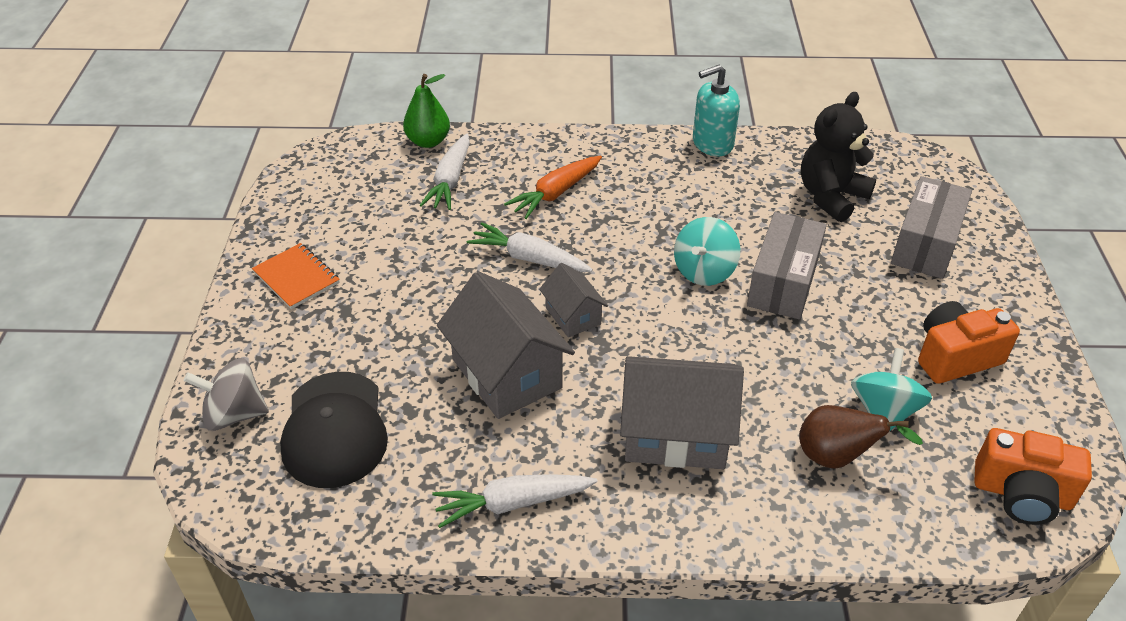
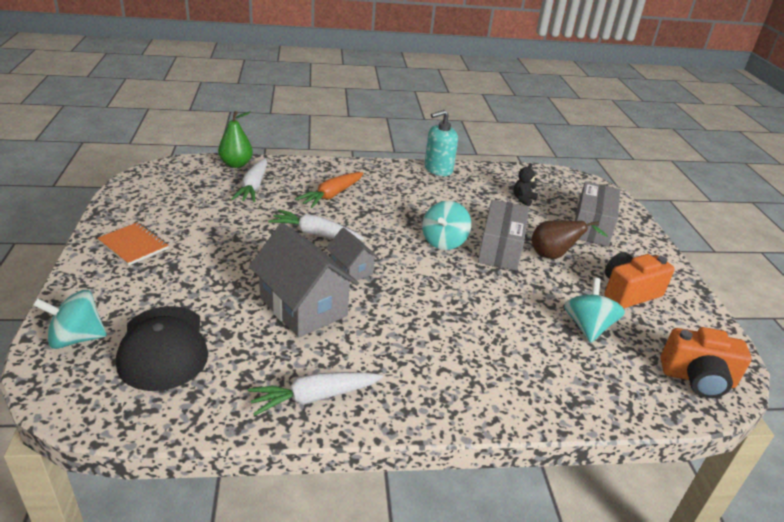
camera: 10 degrees left, 10 degrees down
grey spinning top [184,358,269,431] -> turquoise spinning top [33,290,107,349]
grey house [620,356,744,469] -> none
brown pear [799,405,923,469] -> brown pear moved to [531,220,608,259]
black teddy bear [801,92,877,222] -> black teddy bear [513,163,538,206], size x0.49

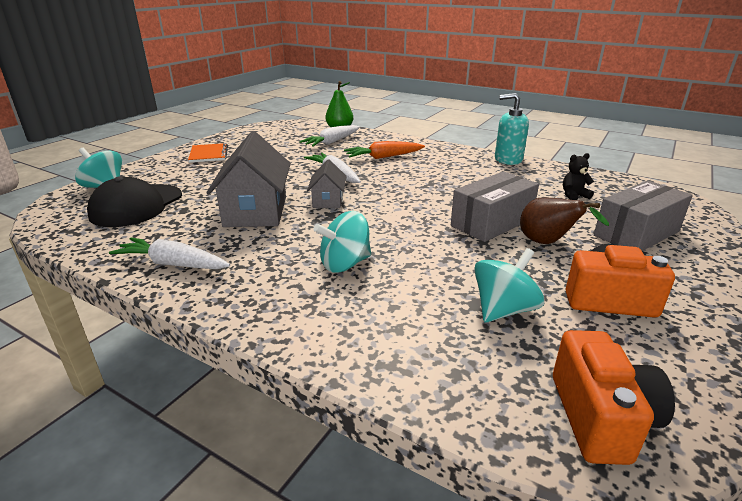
camera: 40 degrees right, 5 degrees down
turquoise spinning top [422,201,471,250] -> turquoise spinning top moved to [313,211,371,273]
orange camera [660,327,752,398] -> orange camera turned 135 degrees counterclockwise [553,330,675,465]

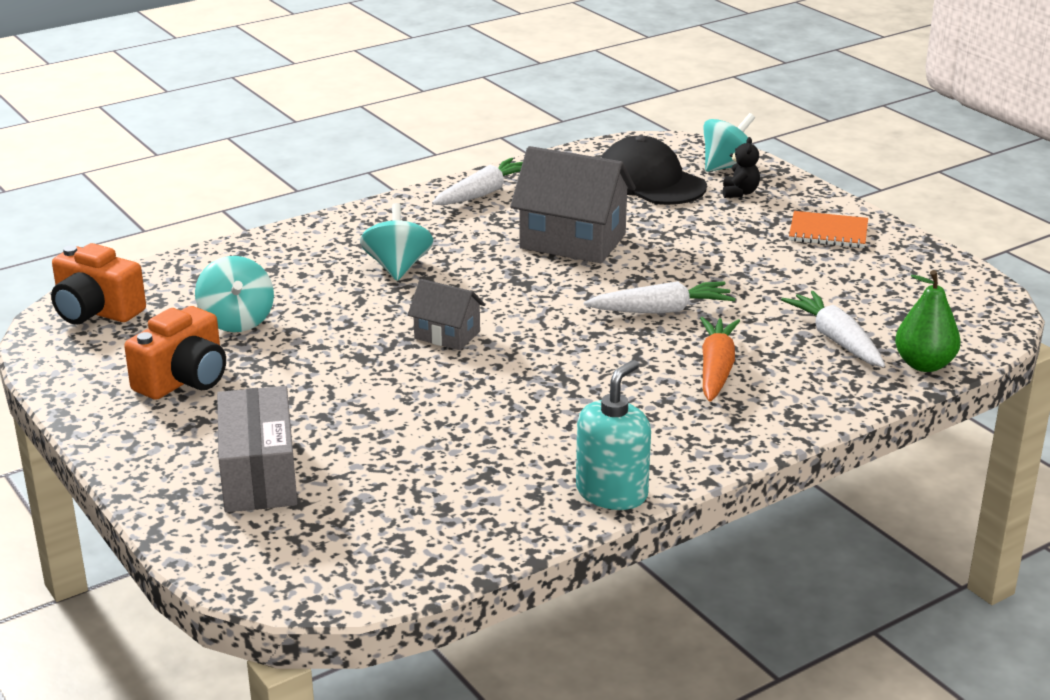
camera: 115 degrees right, 0 degrees up
grey house [307,159,347,208] -> grey house moved to [407,279,485,350]
grey box [451,171,539,242] -> none
brown pear [520,197,609,244] -> none
black teddy bear [563,153,594,200] -> black teddy bear moved to [723,137,760,198]

